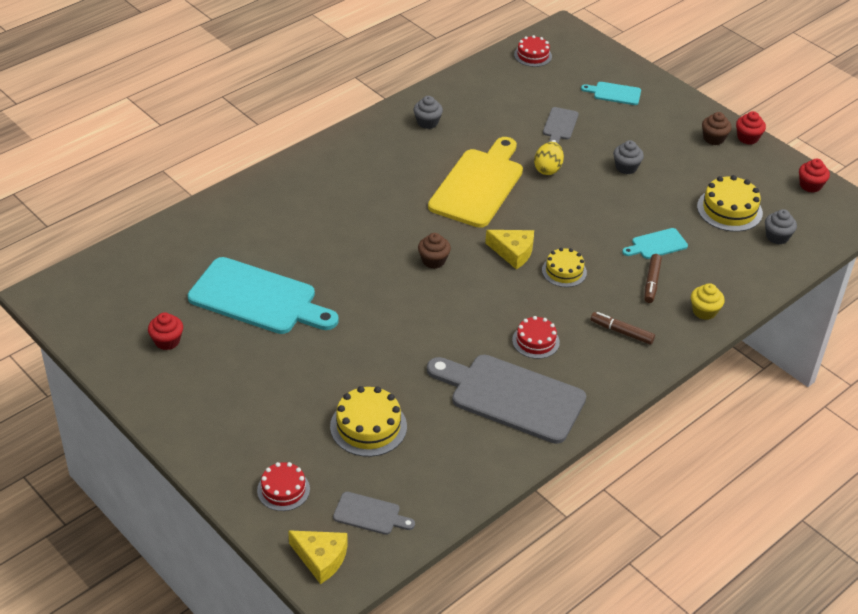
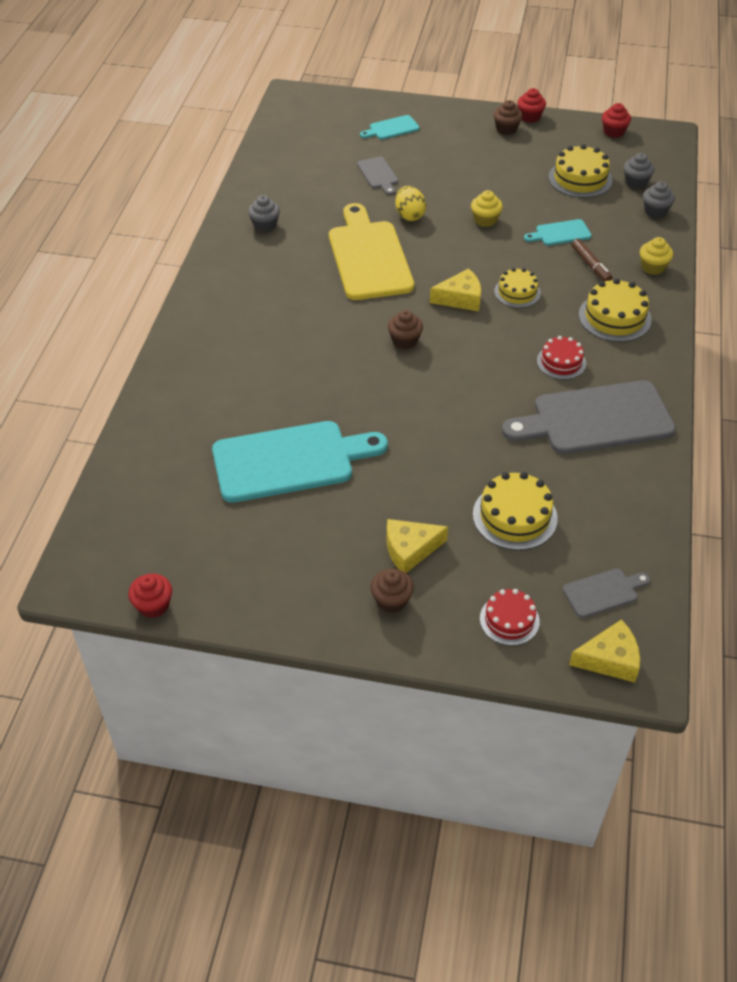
camera: 35 degrees left, 5 degrees up
red cupcake [148,312,183,350] -> red cupcake moved to [128,574,172,618]
red cake [514,35,552,67] -> none
brown marker [590,312,655,345] -> yellow cake [579,278,652,342]
grey cupcake [613,140,644,174] -> grey cupcake moved to [643,182,675,218]
turquoise cutting board [622,228,688,259] -> turquoise cutting board turned 45 degrees clockwise [524,219,592,246]
none -> brown cupcake [371,569,414,613]
none -> yellow cheese [386,519,448,573]
none -> yellow cupcake [471,190,503,227]

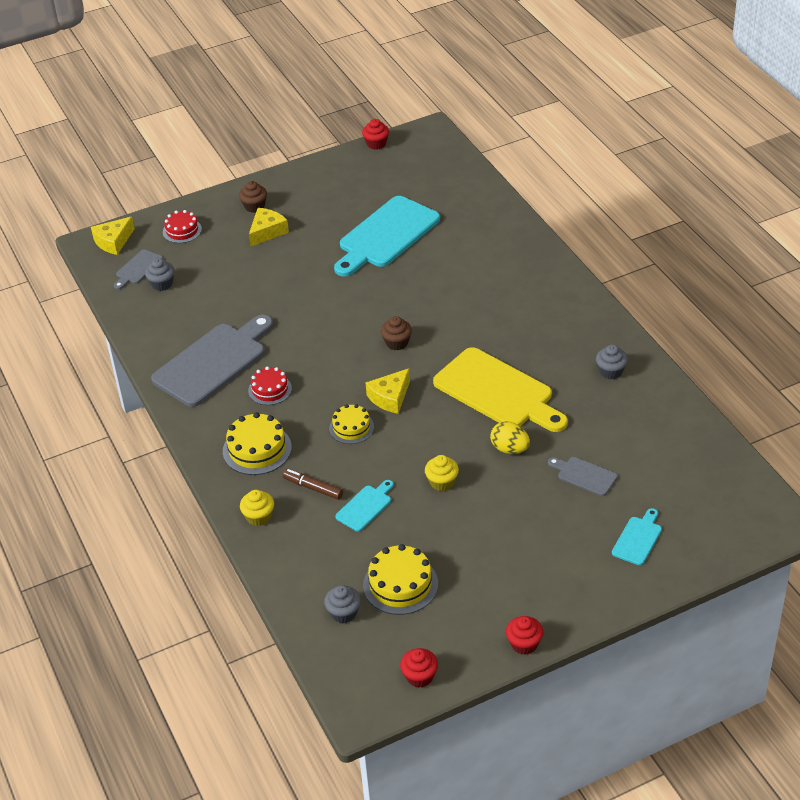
camera: 145 degrees right, 5 degrees down
yellow cake [473,472,558,550] -> none
brown cupcake [494,100,523,135] -> none
grey cupcake [643,182,675,218] -> grey cupcake moved to [145,258,175,291]

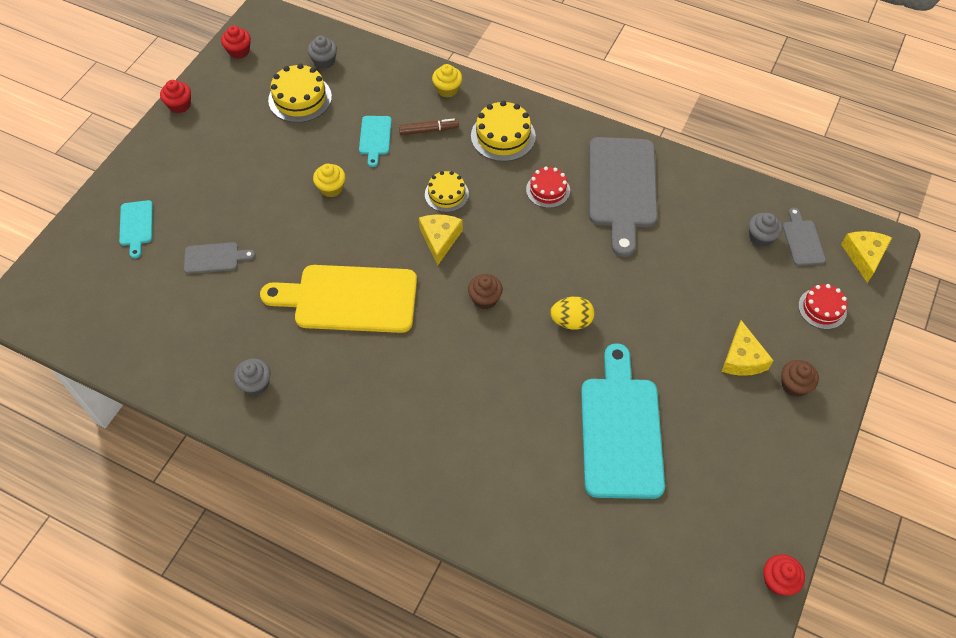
camera: 140 degrees right, 15 degrees up
yellow egg [490,421,530,454] -> yellow egg moved to [550,297,595,330]

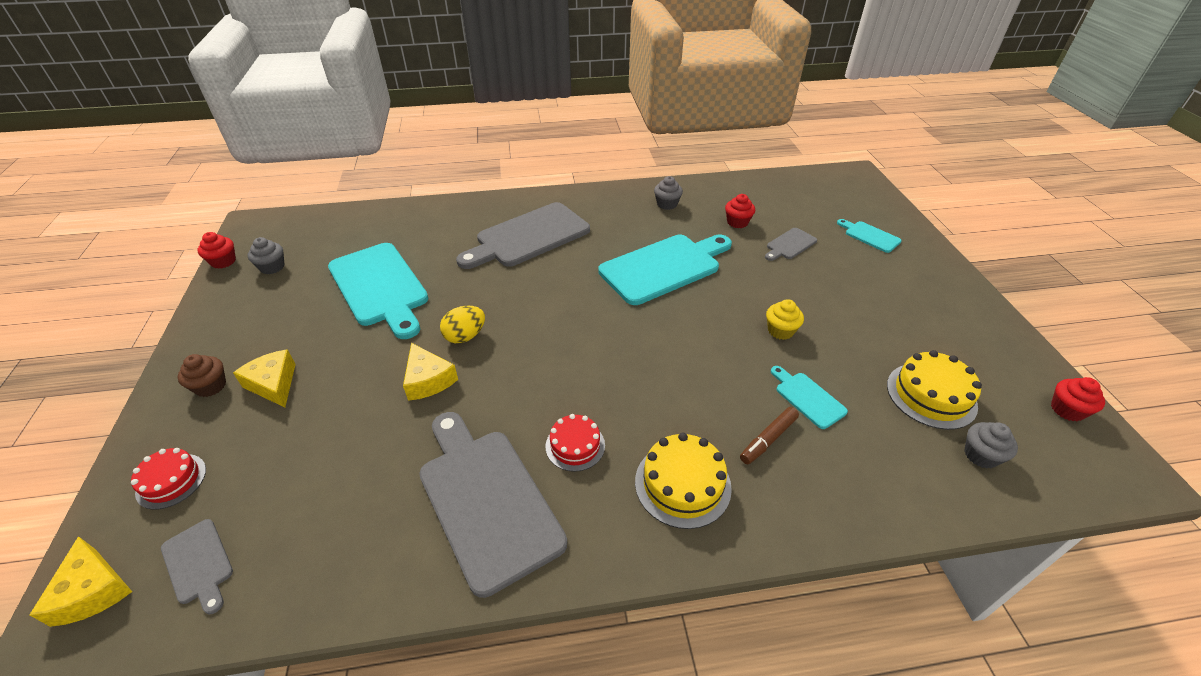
camera: 145 degrees right, 15 degrees down
red cupcake [160,80,191,113] -> red cupcake moved to [725,194,755,228]
yellow cutting board [260,265,417,333] -> turquoise cutting board [598,235,732,305]
yellow cheese [419,214,463,265] -> yellow cheese moved to [403,343,458,401]
yellow cake [425,171,469,212] -> none
yellow cupcake [432,64,462,97] -> none
brown cupcake [468,274,503,309] -> none
grey cupcake [749,213,783,247] -> grey cupcake moved to [248,237,285,274]
none -> grey cutting board [456,202,590,269]

